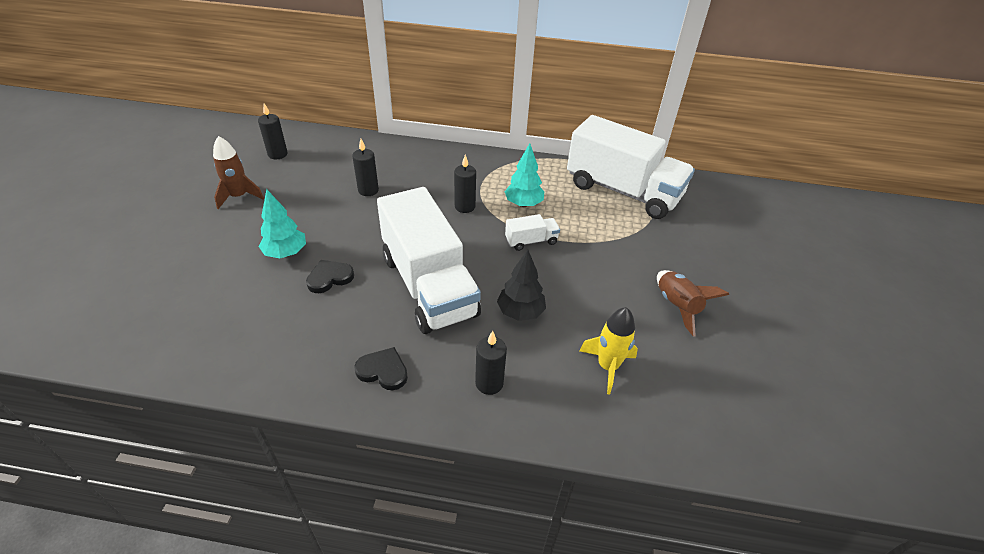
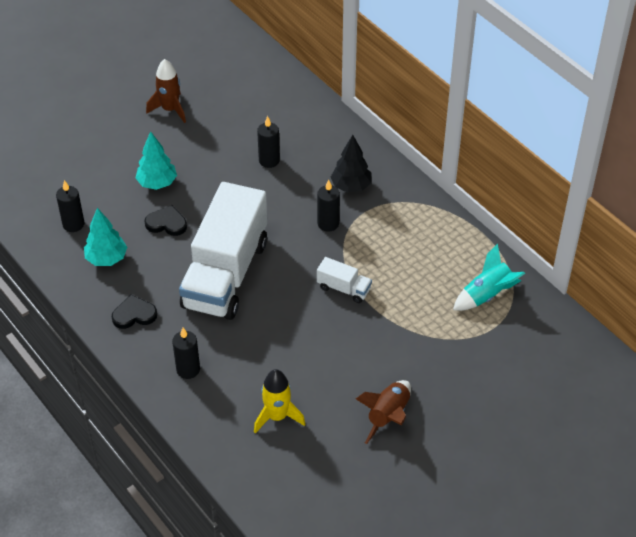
camera: 45 degrees right, 5 degrees up
black candle [258,103,288,159] -> black candle moved to [56,180,84,232]
black heart [354,347,408,390] -> black heart turned 75 degrees counterclockwise [112,295,157,329]
black tree [497,250,546,321] -> black tree moved to [331,135,371,193]
turquoise tree [505,143,544,207] -> turquoise tree moved to [84,208,127,266]
white truck [567,115,695,219] -> turquoise rocket [453,244,526,311]

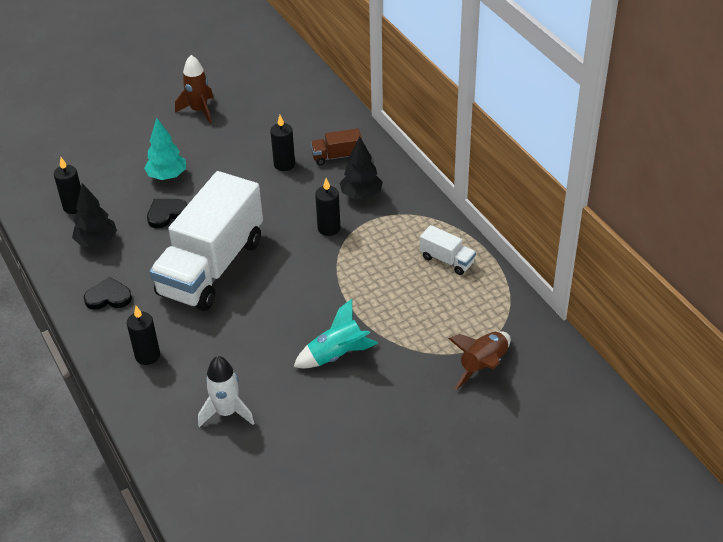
camera: 10 degrees right, 5 degrees down
turquoise tree [84,208,127,266] -> black tree [72,183,117,247]
black heart [145,205,187,236] -> black heart turned 60 degrees counterclockwise [147,199,187,228]
yellow rocket [254,369,305,434] -> white rocket [198,356,254,427]
white truck [317,257,372,303] -> white truck moved to [420,225,476,275]
brown rocket [356,380,411,444] -> brown rocket moved to [448,331,511,389]
turquoise rocket [453,244,526,311] -> turquoise rocket moved to [293,299,378,368]
none -> brown truck [311,129,362,165]

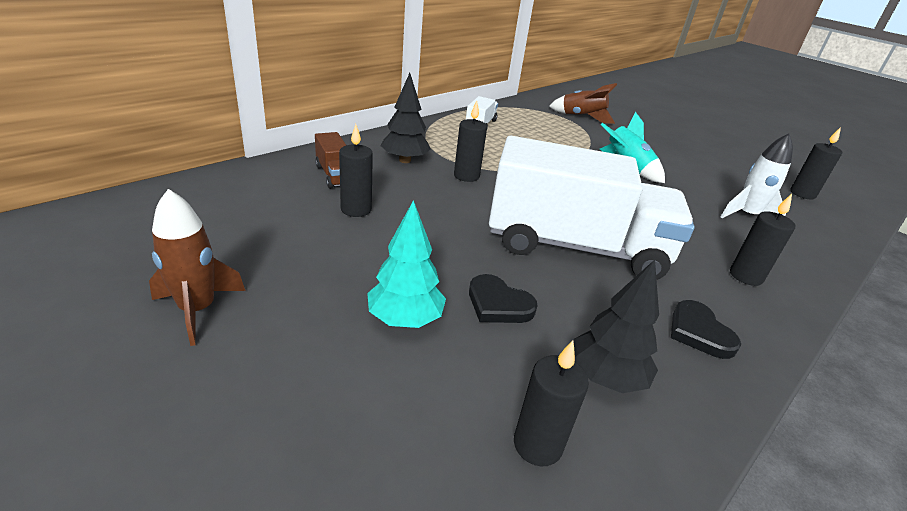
camera: 110 degrees left, 10 degrees down
none -> black candle [790,127,842,199]

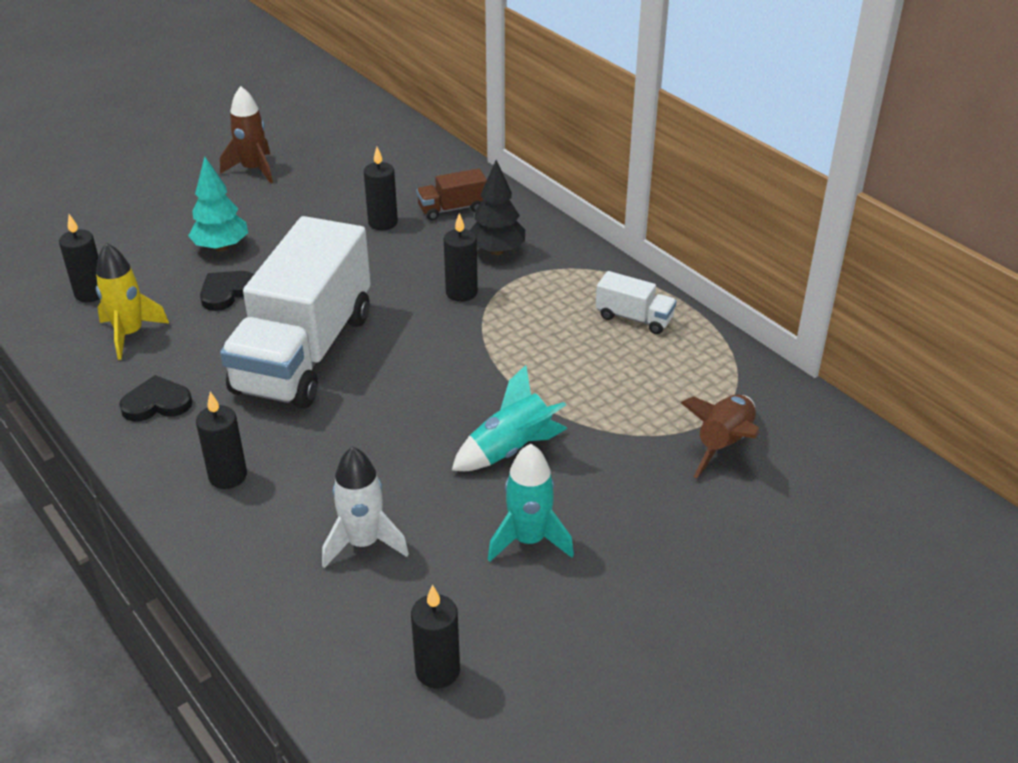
camera: 100 degrees right, 5 degrees up
black tree [574,260,659,393] -> yellow rocket [96,243,169,360]
none -> turquoise rocket [488,444,574,562]

